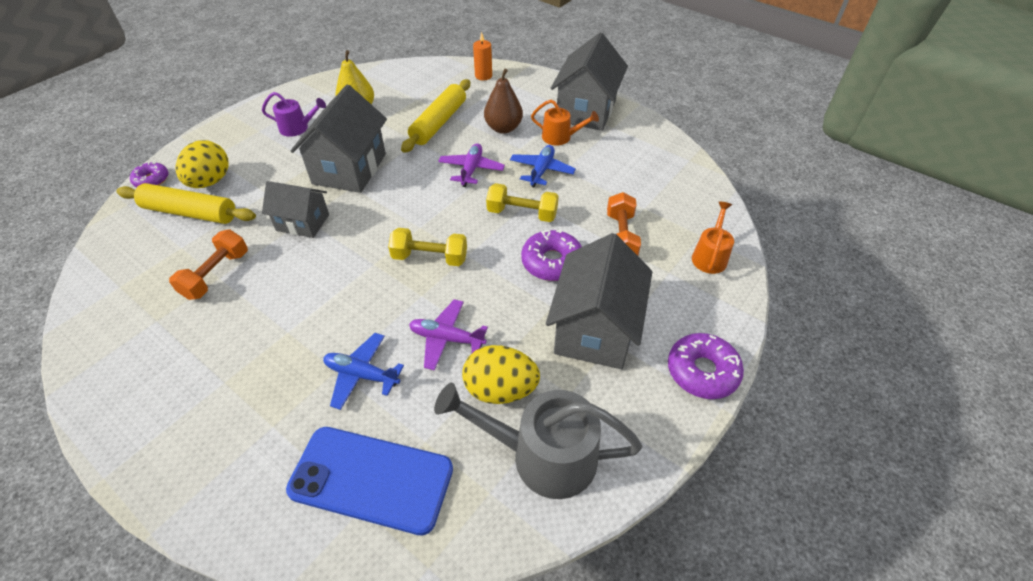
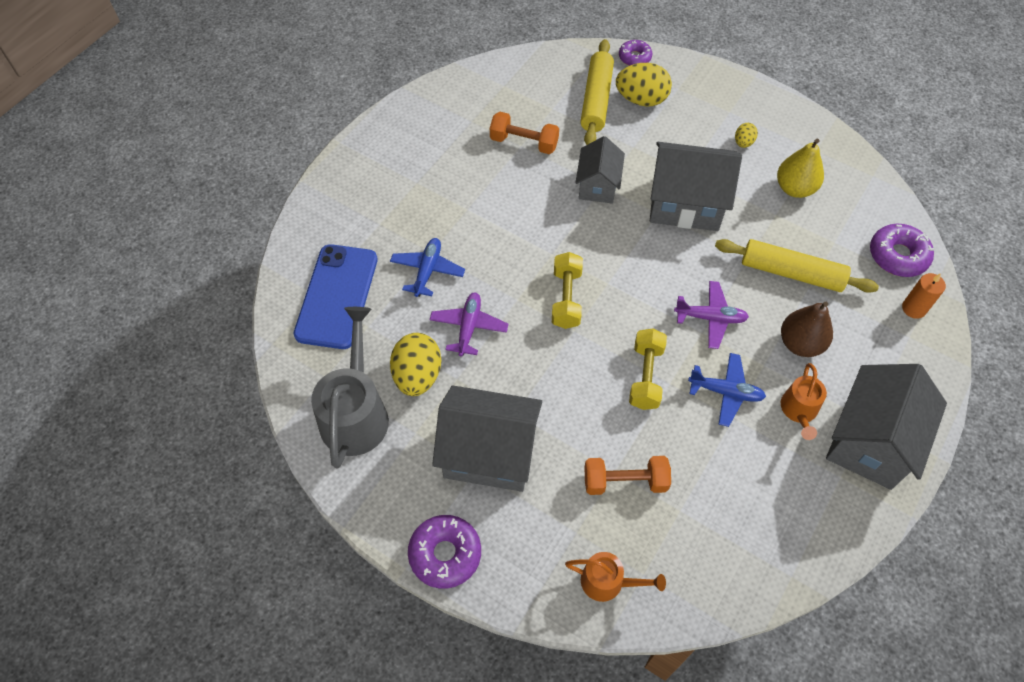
camera: 85 degrees right, 10 degrees up
purple watering can [262,92,326,137] -> yellow egg [735,123,758,148]
purple donut [521,229,582,281] -> purple donut moved to [870,224,934,277]
grey house [551,32,628,131] -> grey house turned 75 degrees counterclockwise [826,364,947,490]

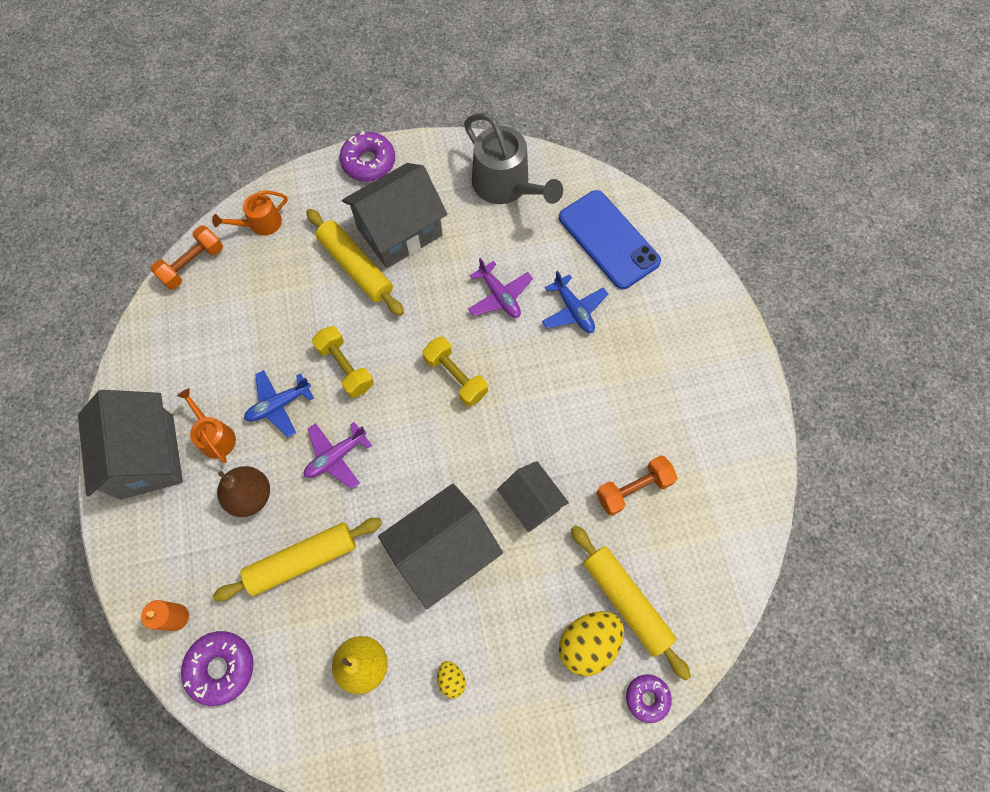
camera: 135 degrees right, 10 degrees up
yellow egg [390,333,441,396] -> none
orange dumbbell [584,456,671,495] -> orange dumbbell moved to [150,226,223,290]
none -> yellow rolling pin [306,209,404,316]

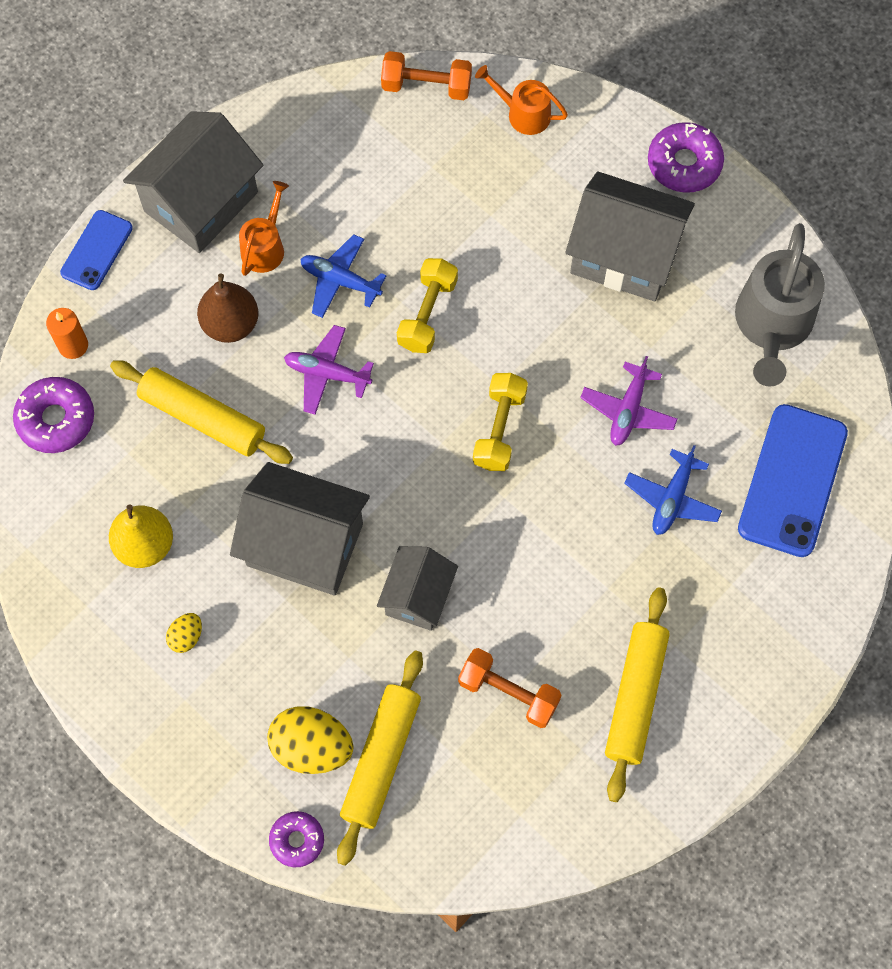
camera: 55 degrees right, 0 degrees up
yellow rolling pin [306,209,404,316] -> yellow rolling pin moved to [605,587,670,802]
none -> blue phone [60,210,133,290]

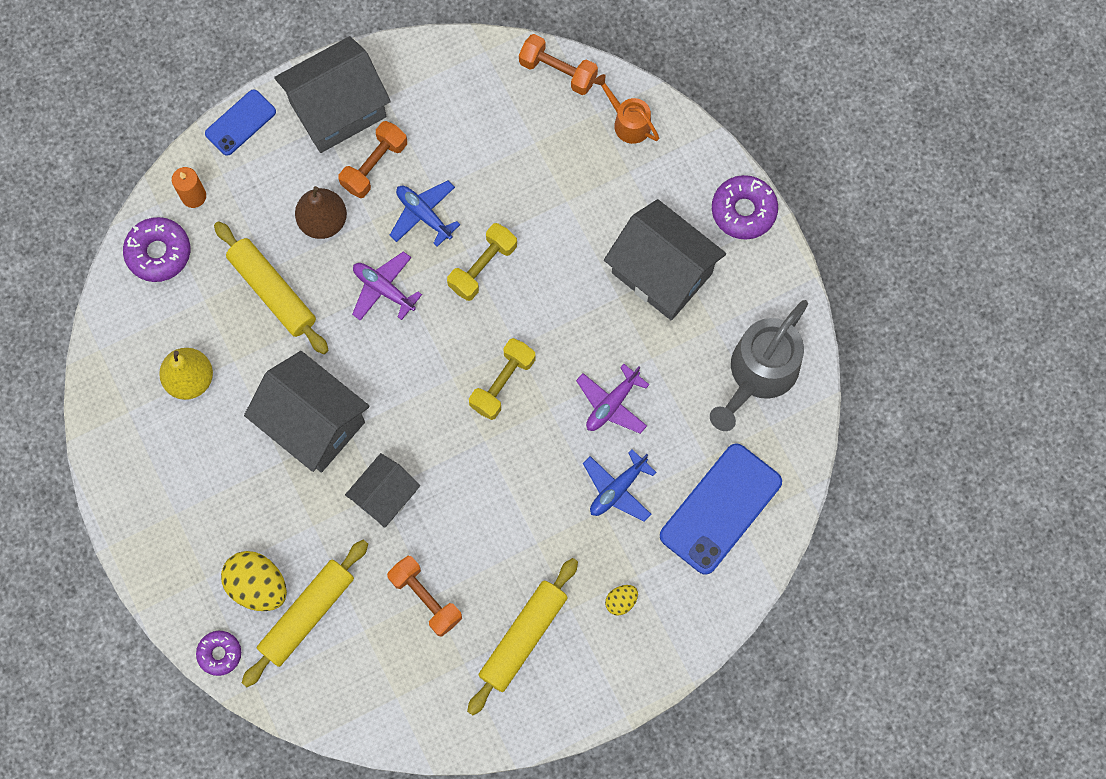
camera: 20 degrees right, 5 degrees up
yellow egg [166,613,202,653] -> yellow egg moved to [605,585,638,616]
orange watering can [239,181,289,276] -> orange dumbbell [339,121,407,198]

